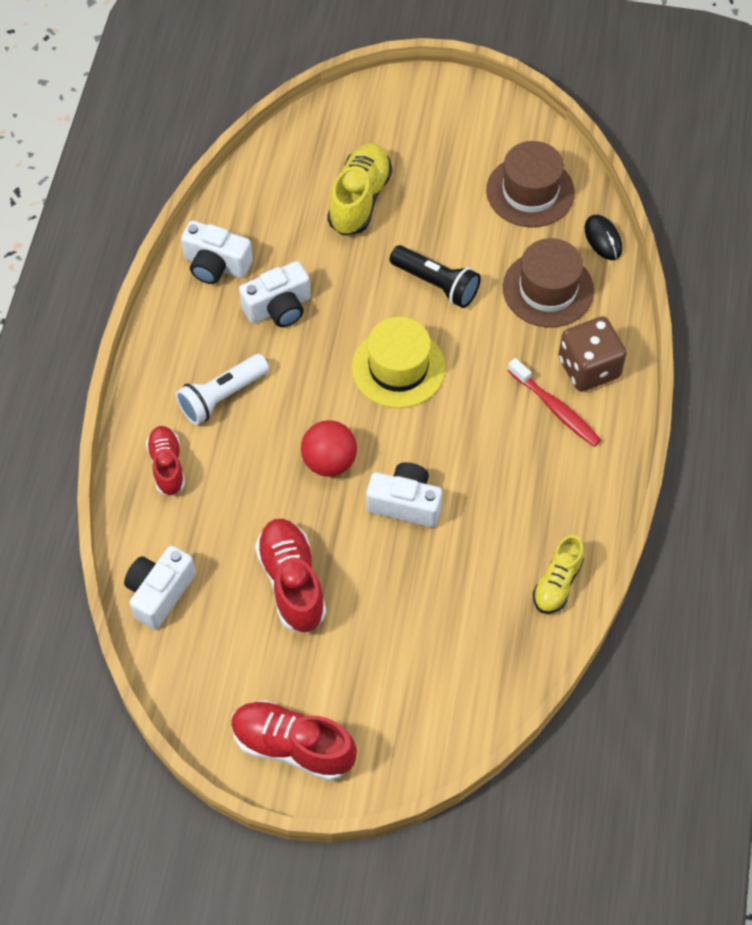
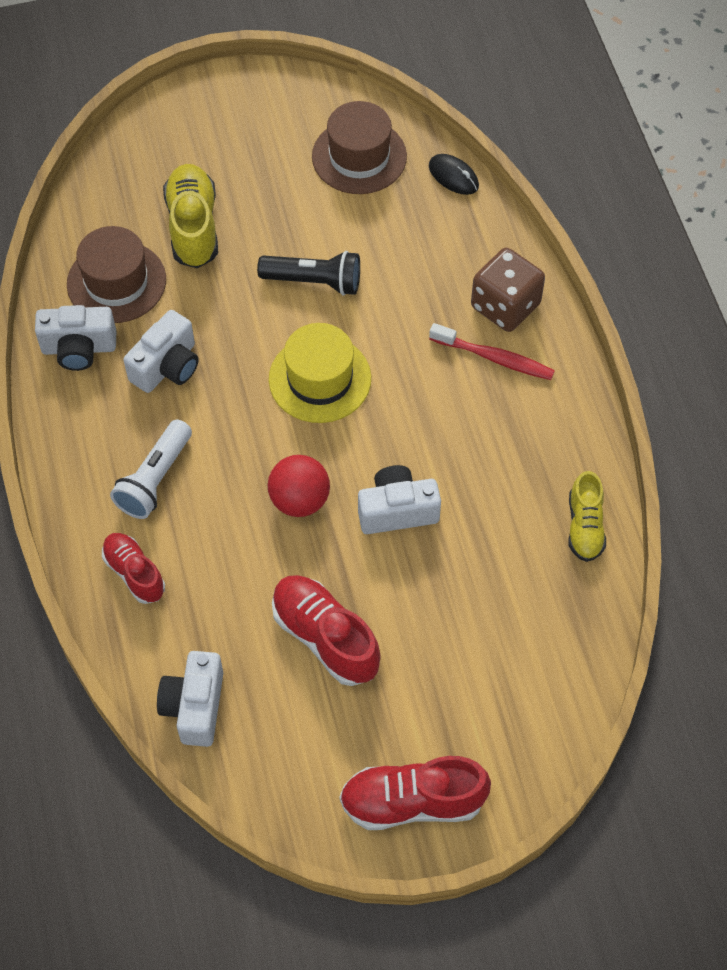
camera: 25 degrees left, 0 degrees up
brown hat [503,238,594,327] -> brown hat moved to [67,226,166,323]

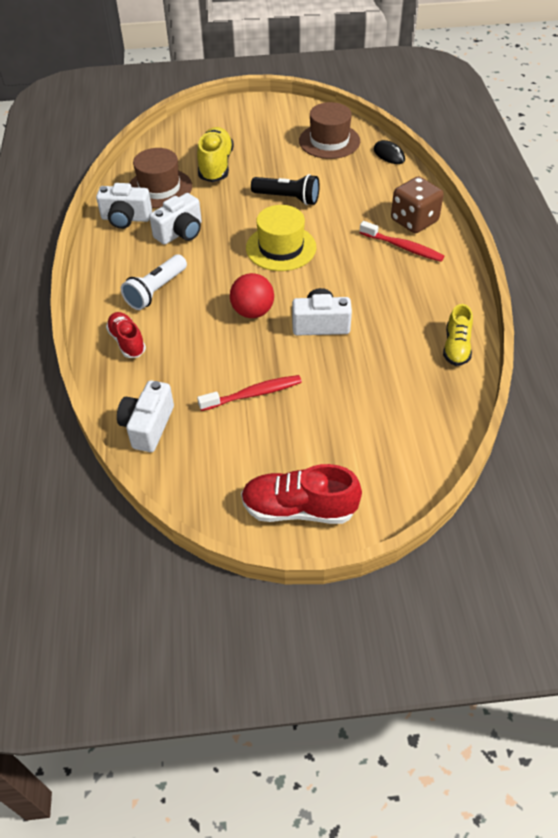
camera: 10 degrees right, 10 degrees down
red shoe [272,575,381,686] -> red toothbrush [197,375,302,411]

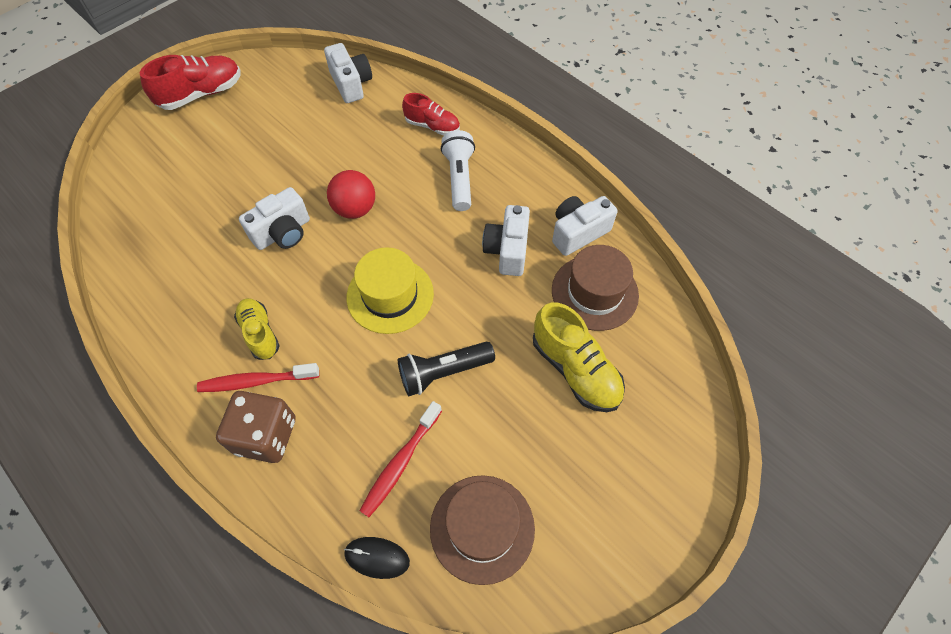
camera: 140 degrees right, 10 degrees up
red toothbrush [197,375,302,411] -> red toothbrush moved to [360,401,442,517]
yellow shoe [443,304,473,366] -> yellow shoe moved to [234,298,280,360]

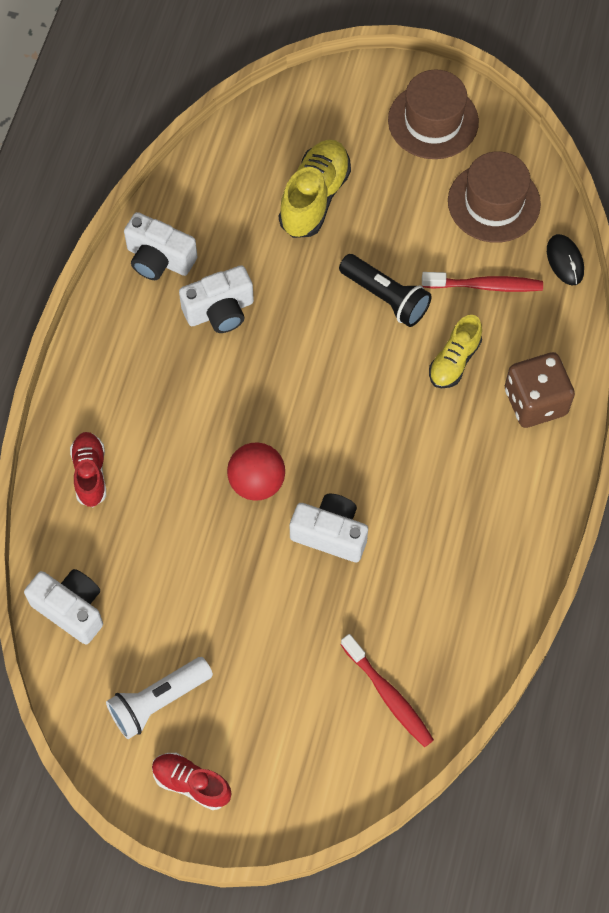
camera: 120 degrees left, 5 degrees up
red shoe [139,55,241,110] -> red shoe [152,753,232,810], size x0.64
red toothbrush [197,363,319,392] -> red toothbrush moved to [341,634,434,747]
yellow shoe [234,298,280,360] -> yellow shoe moved to [429,315,482,388]
white camera [324,43,372,103] -> white camera turned 90 degrees clockwise [24,569,103,644]
yellow hat [347,247,434,334] -> none
white flashlight [441,130,475,211] -> white flashlight moved to [106,657,213,739]
brown hat [552,245,639,331] -> brown hat moved to [388,69,479,159]

